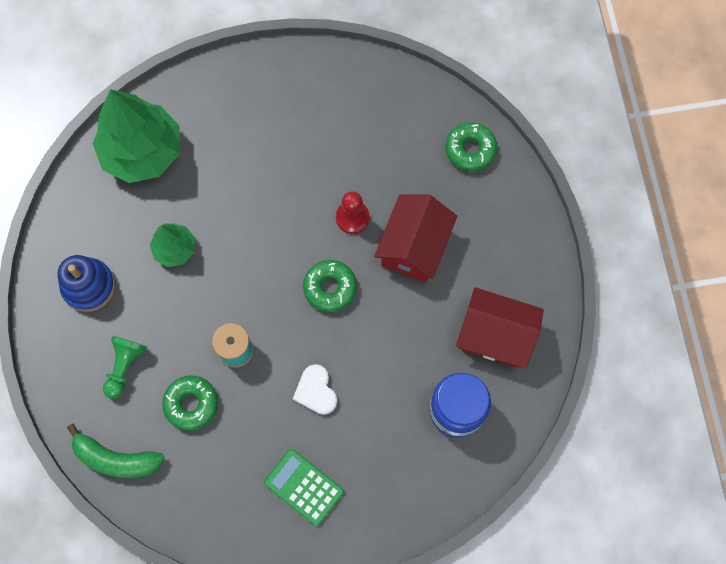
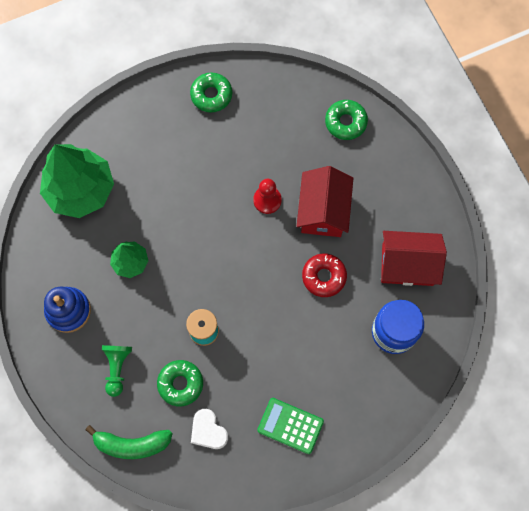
camera: 15 degrees left, 0 degrees up
white heart [293,364,337,415] -> white heart moved to [191,409,228,449]
green donut [303,260,357,312] -> green donut moved to [190,72,232,112]
none -> red donut [302,253,347,297]

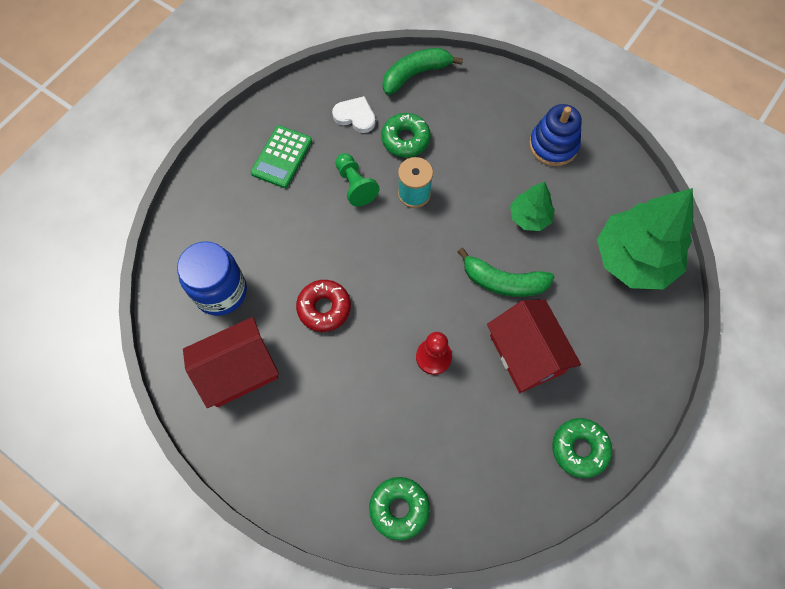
camera: 150 degrees right, 5 degrees down
green pawn [102,345,132,397] -> green pawn moved to [335,153,380,207]
green calculator [257,398,324,454] -> green calculator turned 120 degrees clockwise [250,125,312,188]
red house [297,166,353,237] -> red house moved to [487,299,581,393]
none -> green banana [457,248,554,297]

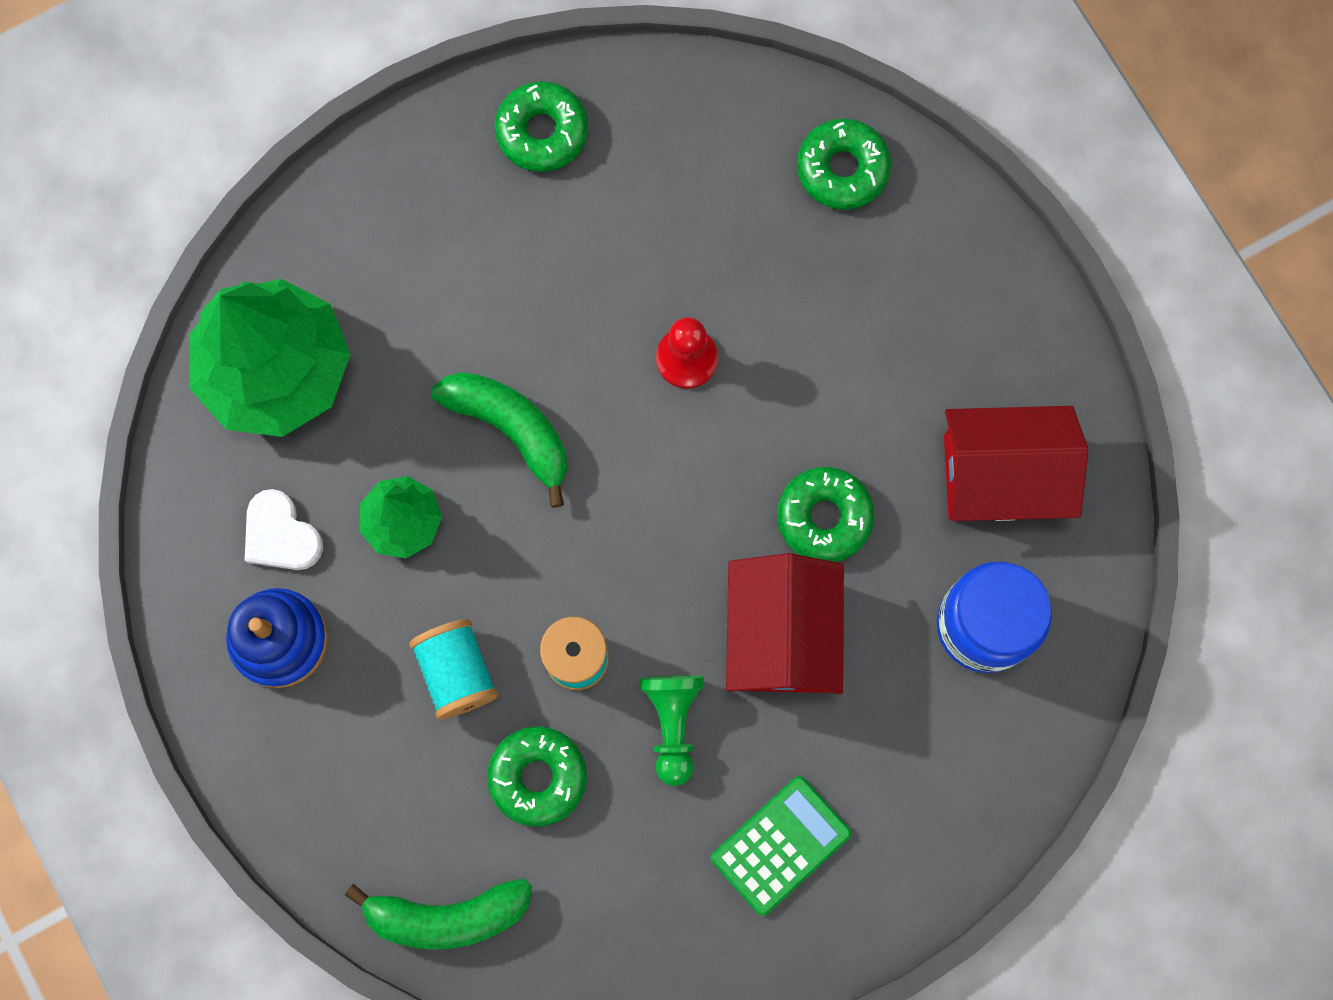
camera: 155 degrees left, 10 degrees up
red donut [296,280,351,332] -> green donut [777,467,874,562]
white heart [332,96,376,133] -> white heart moved to [245,489,323,570]
red house [487,299,581,393] -> red house moved to [726,553,844,694]
none -> turquoise spool [410,619,498,719]

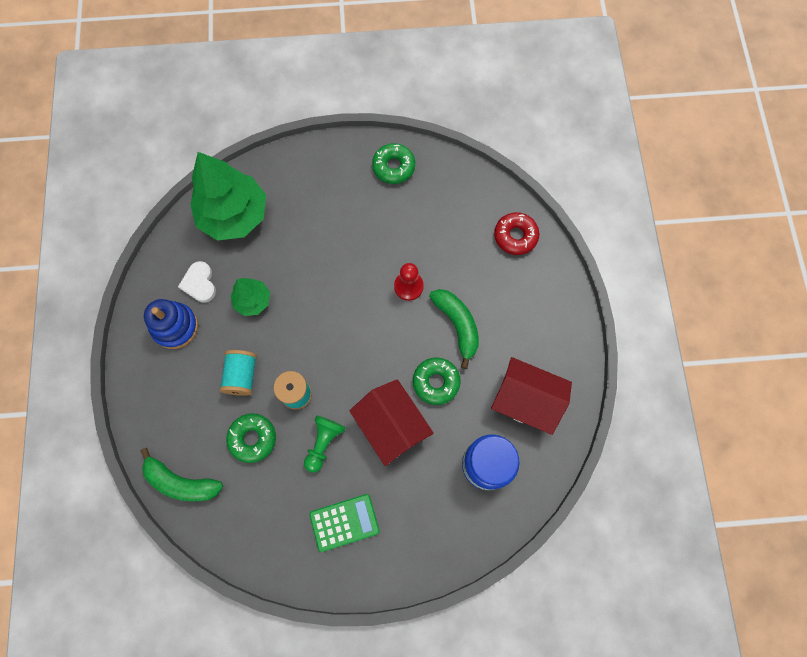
camera: 25 degrees right, 5 degrees down
green banana [431,372,567,507] -> green banana moved to [429,289,479,369]
red house [726,553,844,694] -> red house turned 60 degrees counterclockwise [349,379,434,466]
green donut [797,119,891,210] -> red donut [494,212,539,255]

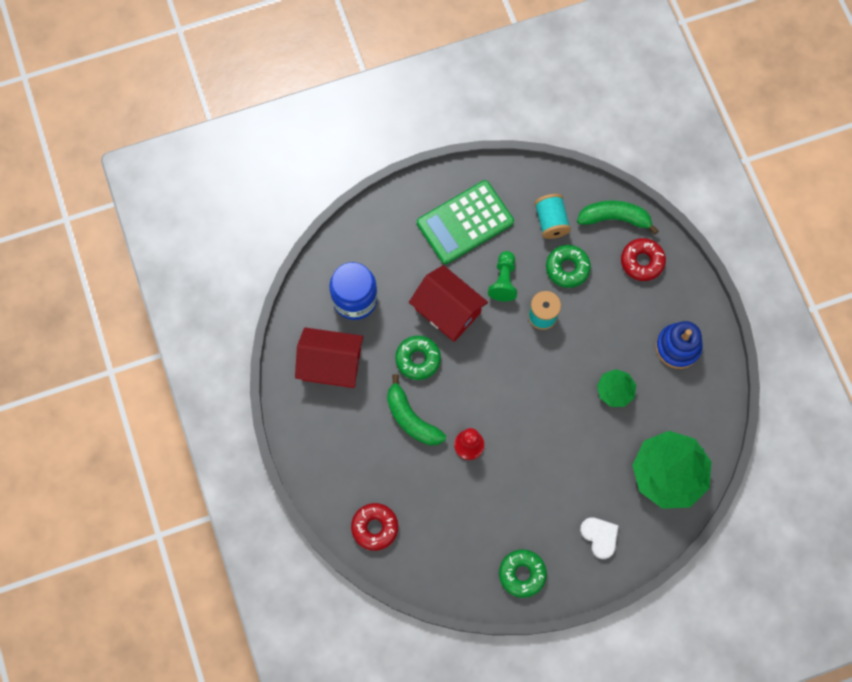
camera: 165 degrees right, 0 degrees up
white heart [178,261,216,303] -> white heart moved to [580,517,619,559]
turquoise spool [220,350,257,396] -> turquoise spool moved to [535,194,571,239]
green calculator [309,494,380,552] -> green calculator [417,180,514,264], size x1.54
none -> red donut [621,238,666,281]

